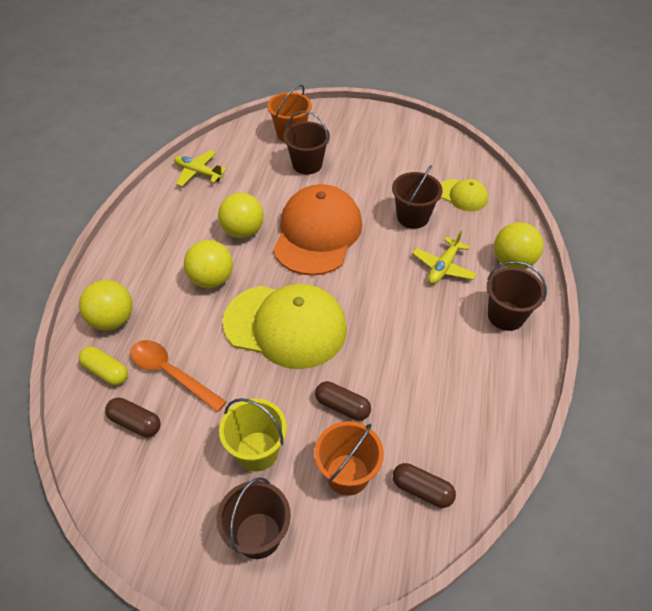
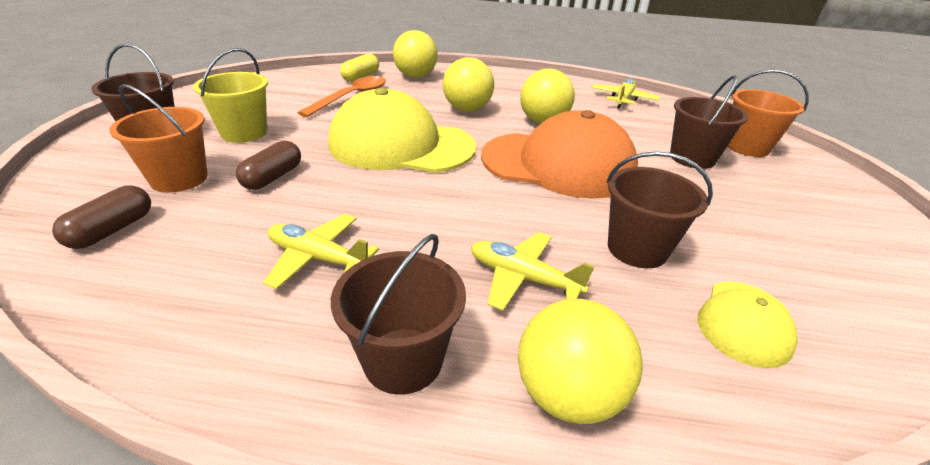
camera: 85 degrees right, 15 degrees down
brown capsule [105,398,161,437] -> none
yellow cap [223,284,347,369] -> yellow cap turned 90 degrees clockwise [328,88,476,173]
none -> yellow plane [263,214,379,289]

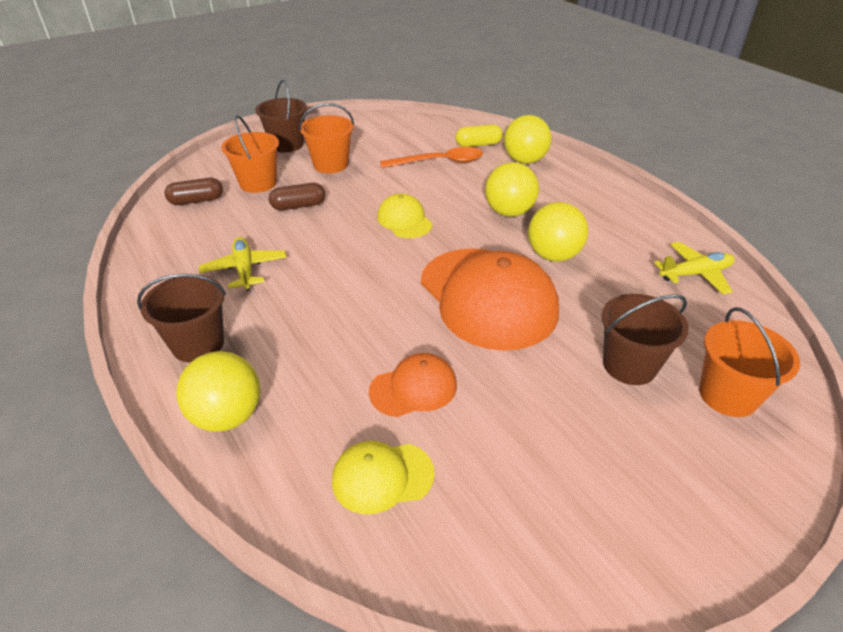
camera: 50 degrees right, 5 degrees up
yellow bucket [193,48,268,143] -> orange bucket [299,103,354,173]
yellow cap [328,88,476,173] -> yellow cap [377,193,433,238], size x0.49
yellow plane [471,232,595,311] -> none
brown bucket [606,151,713,268] -> orange cap [369,353,457,417]

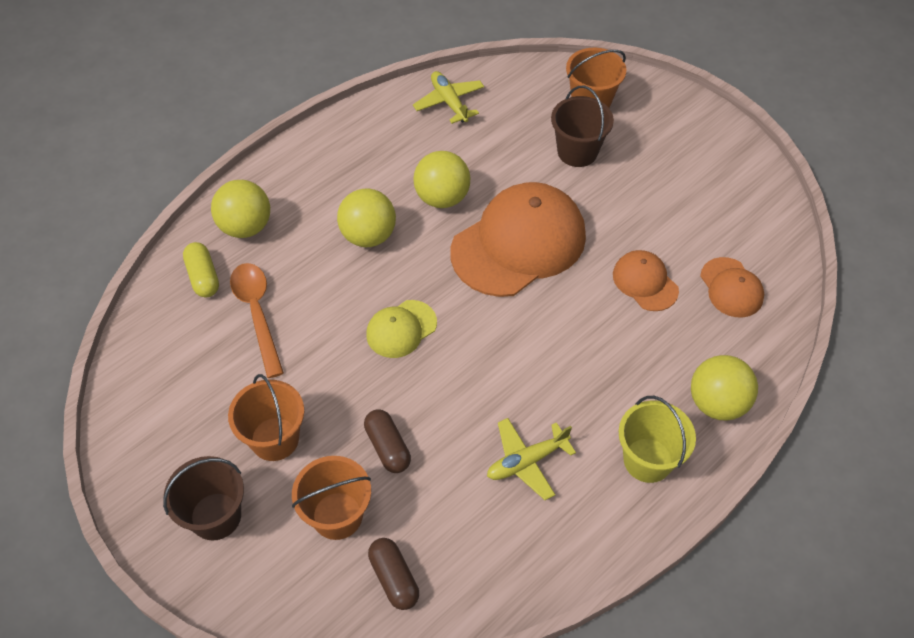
camera: 100 degrees left, 15 degrees up
brown bucket [137,274,226,363] -> yellow bucket [619,396,696,483]
yellow cap [332,441,435,514] -> orange cap [700,257,764,317]

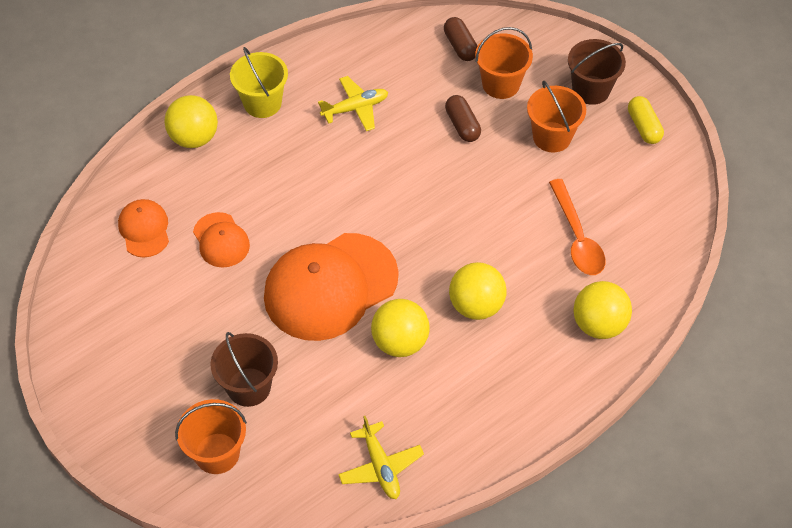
camera: 175 degrees left, 0 degrees up
yellow capsule [183,242,219,297] -> yellow capsule moved to [628,96,664,144]
yellow cap [366,300,437,358] -> none

